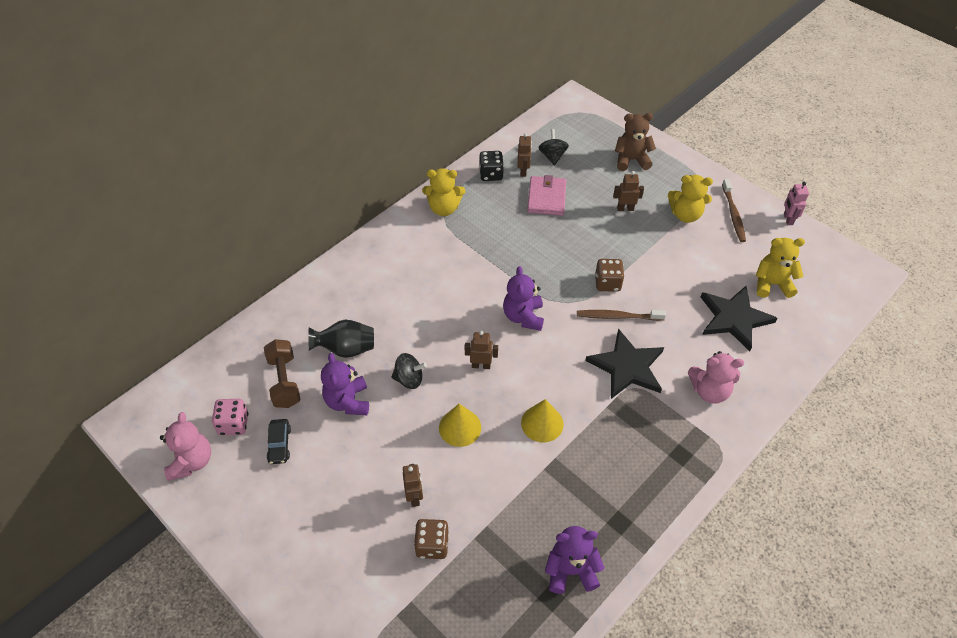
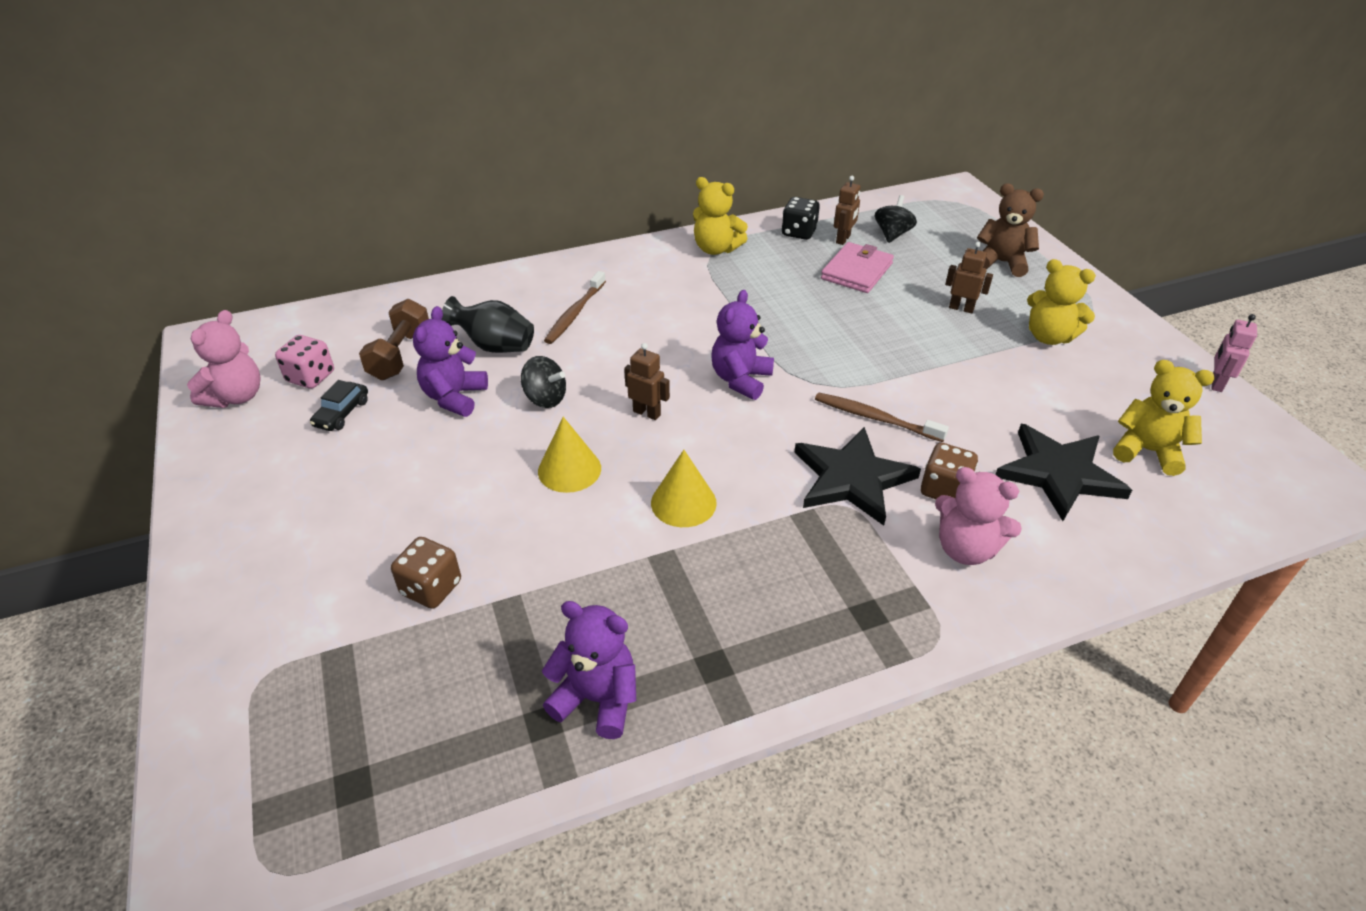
camera: 25 degrees right, 10 degrees down
brown robot [403,464,423,507] -> none
brown dice [595,259,624,292] -> brown dice moved to [921,443,978,499]
brown toothbrush [722,179,746,242] -> brown toothbrush moved to [544,271,606,344]

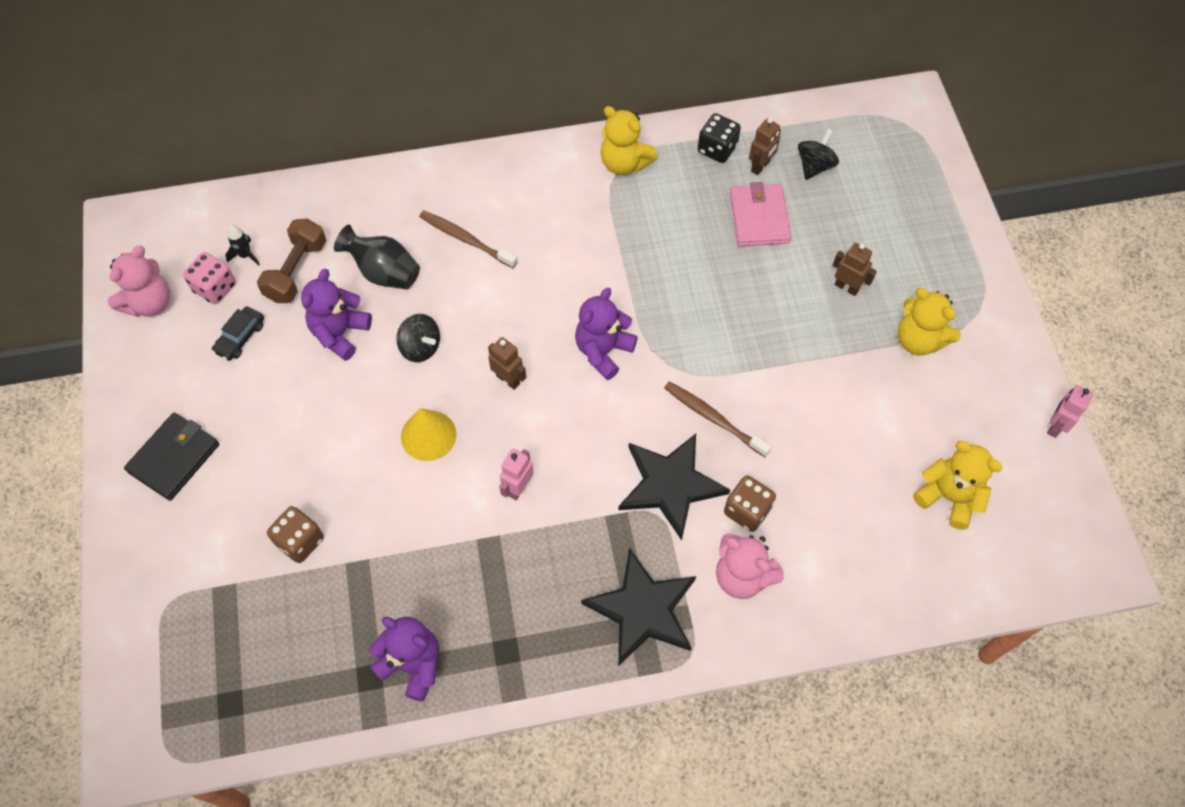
camera: 10 degrees right, 20 degrees up
brown toothbrush [544,271,606,344] -> brown toothbrush turned 90 degrees clockwise [419,210,517,268]
yellow cone [651,450,717,527] -> pink robot [499,449,533,500]
pink wallet [821,242,894,293] -> pink wallet turned 45 degrees counterclockwise [730,182,791,246]
brown teddy bear [977,184,1044,277] -> none
black star [995,424,1132,521] -> black star moved to [581,548,696,666]
none -> black wallet [124,412,219,501]
none -> black rocket [225,225,260,266]

